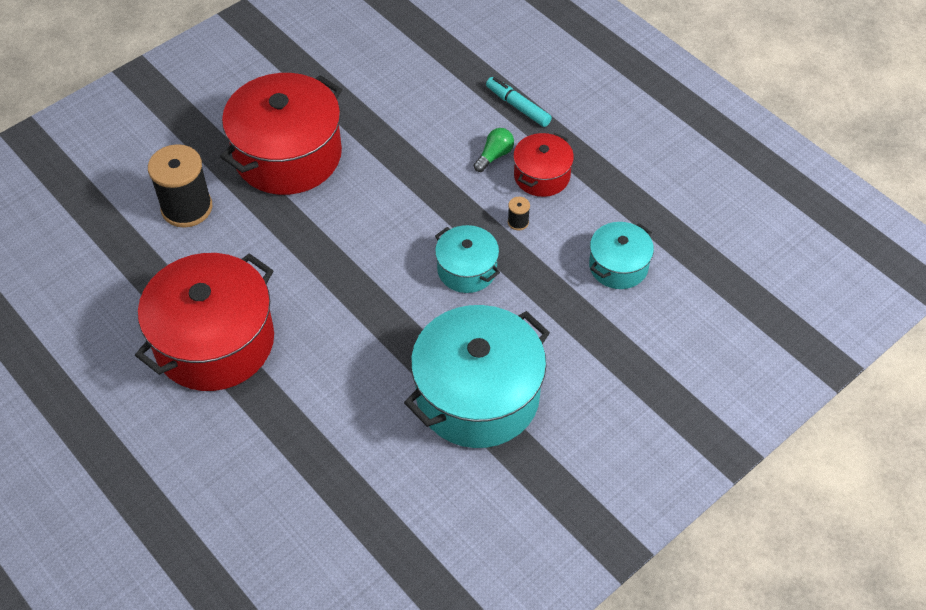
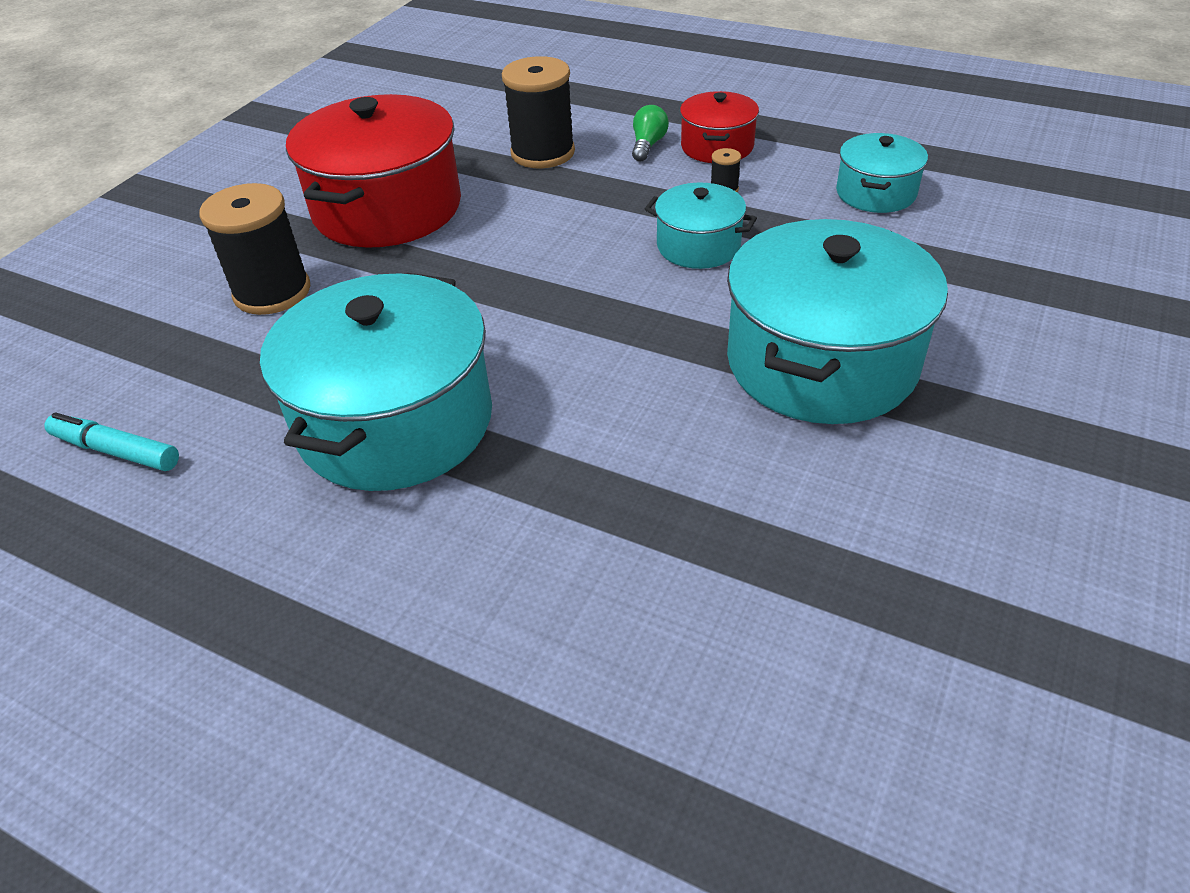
camera: 20 degrees left, 10 degrees down
red pot [135,253,274,391] -> turquoise pot [260,273,492,491]
turquoise marker [486,77,552,127] -> turquoise marker moved to [45,412,179,471]
none -> black spool [502,56,575,168]

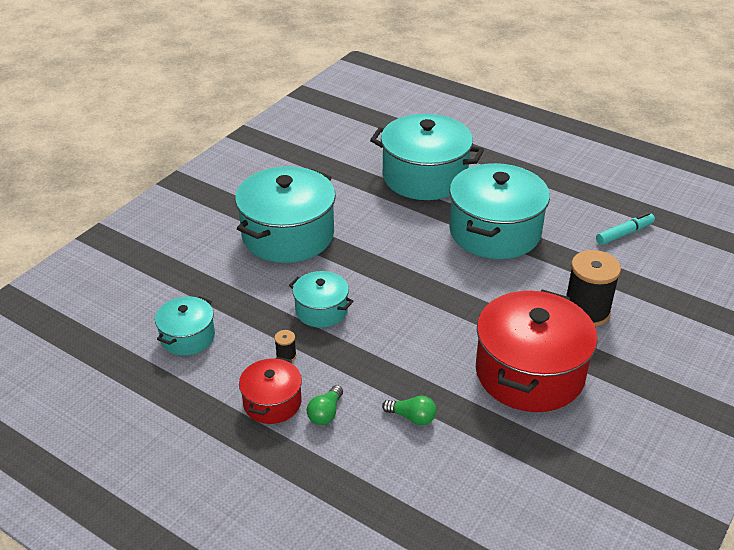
camera: 175 degrees left, 5 degrees down
turquoise marker [45,412,179,471] -> turquoise marker turned 60 degrees counterclockwise [596,212,655,245]
black spool [502,56,575,168] -> green light bulb [382,396,437,425]
none -> turquoise pot [370,114,484,200]

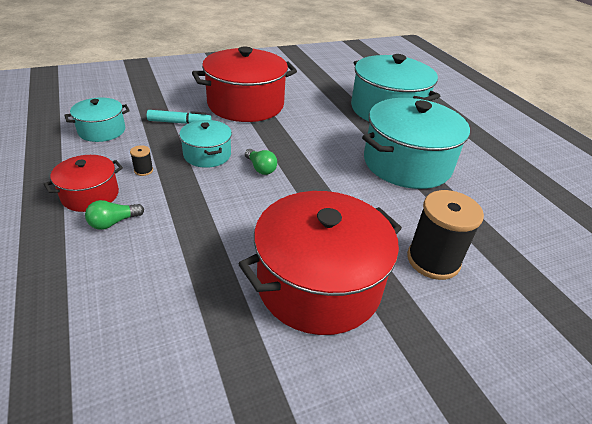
camera: 30 degrees right, 0 degrees up
turquoise pot [235,166,336,263] -> red pot [192,46,297,122]
green light bulb [382,396,437,425] -> green light bulb moved to [245,149,277,175]
turquoise marker [596,212,655,245] -> turquoise marker moved to [147,110,212,124]

